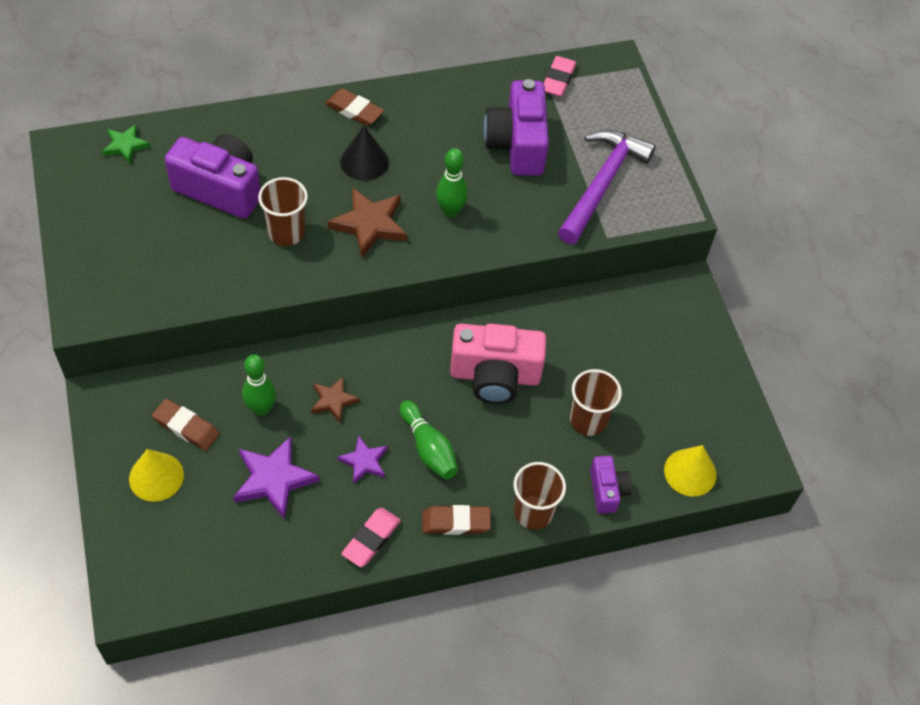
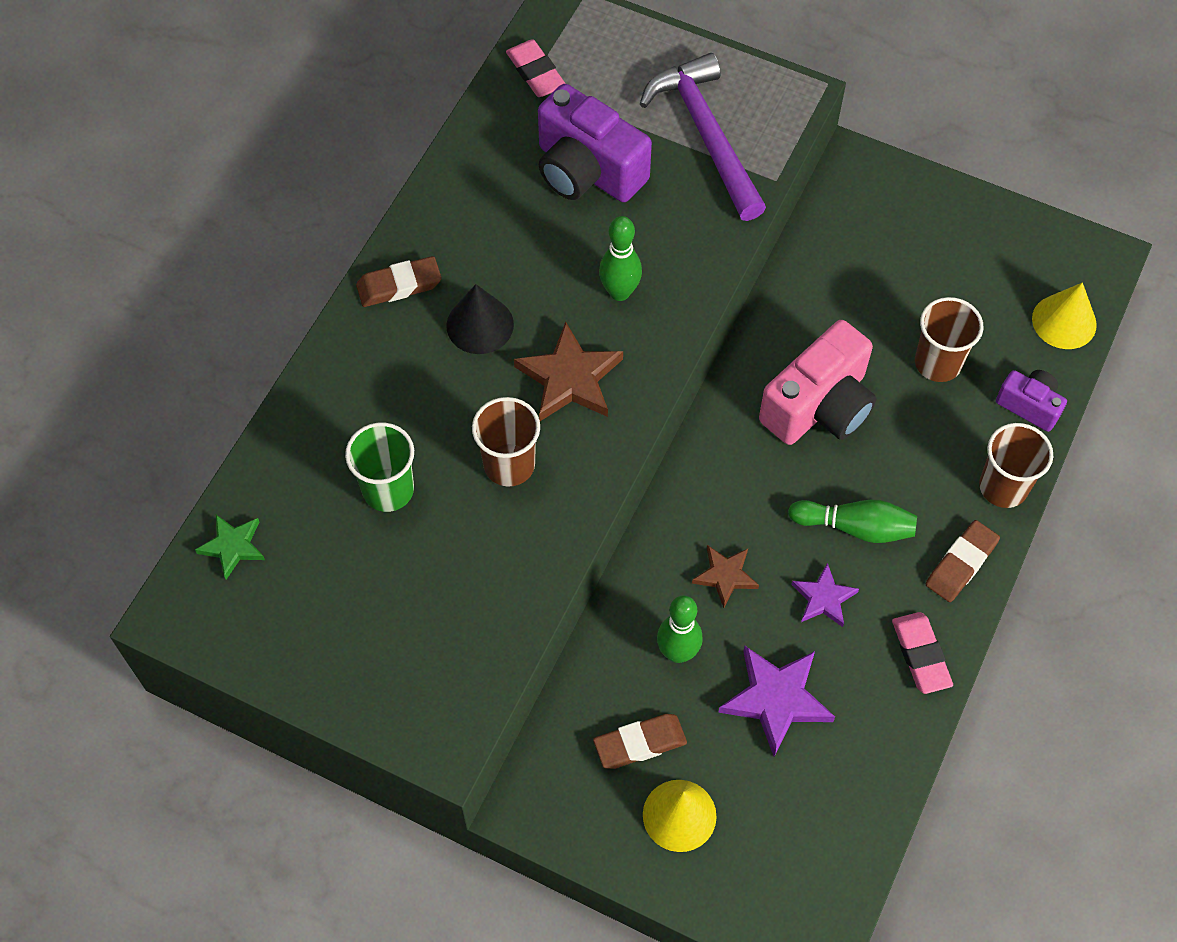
camera: 45 degrees left, 5 degrees up
purple camera [165,134,260,219] -> green cup [345,423,414,512]

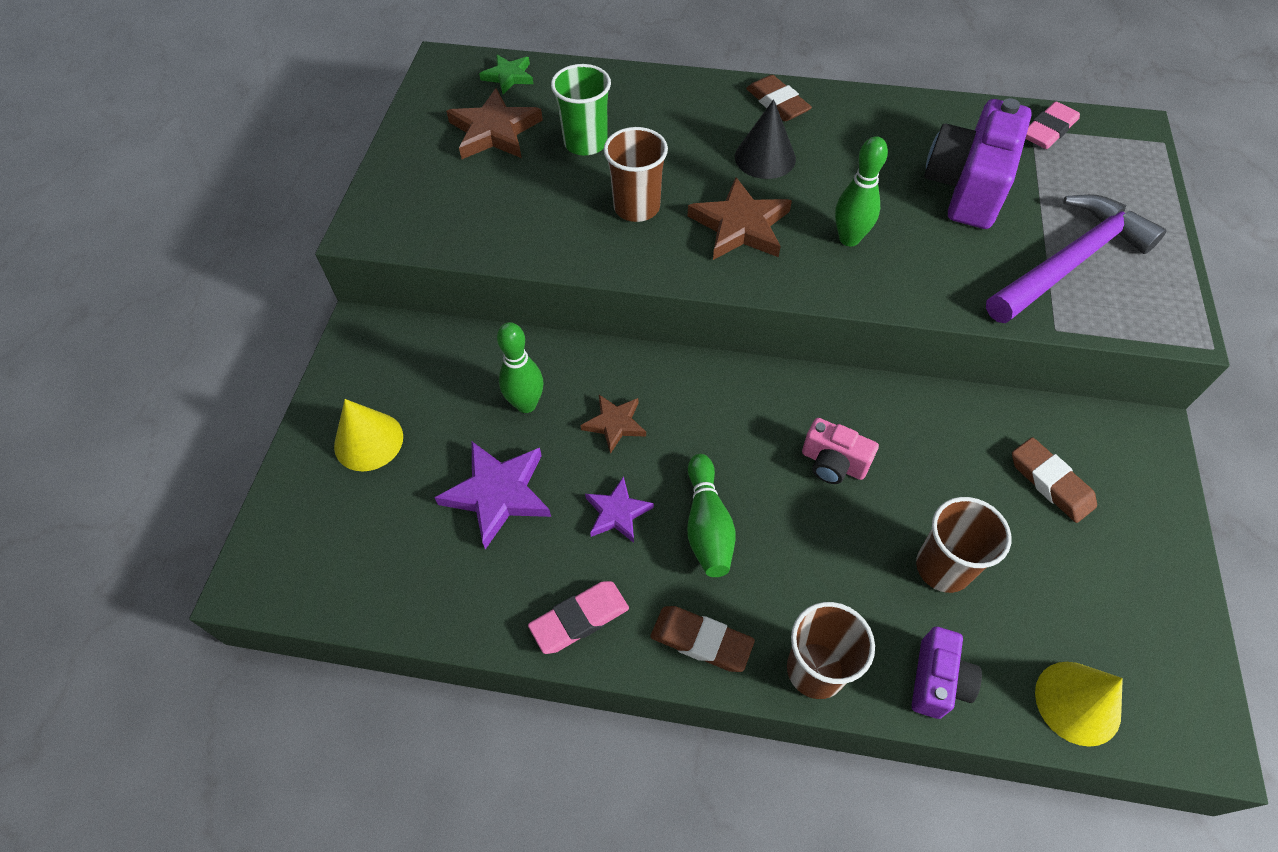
camera: 75 degrees right, 5 degrees down
brown eraser [593,714,687,769] -> brown eraser moved to [1012,437,1097,523]
pink camera [759,320,877,445] -> pink camera [802,418,879,484], size x0.53
none -> brown star [446,88,543,159]

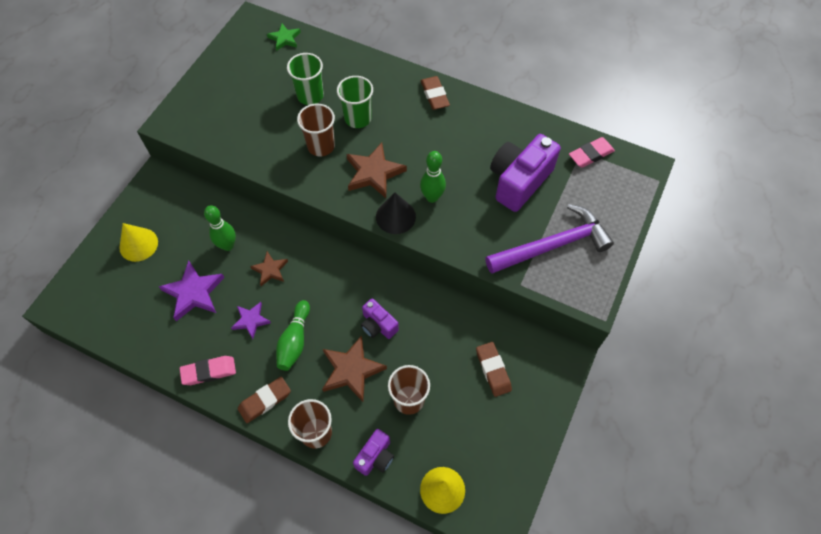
camera: 15 degrees right, 5 degrees up
brown star [446,88,543,159] -> brown star moved to [322,335,387,402]
brown eraser [650,606,755,672] -> brown eraser turned 75 degrees counterclockwise [238,377,291,423]
black cone [735,99,796,179] -> black cone moved to [376,192,416,234]
pink camera [802,418,879,484] -> purple camera [361,298,399,339]
none -> green cup [337,76,373,128]

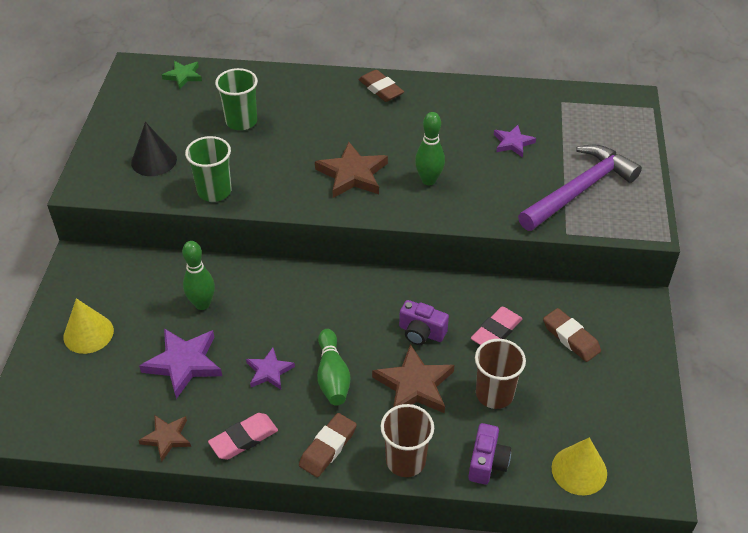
camera: 20 degrees left, 15 degrees down
brown star [250,252,288,286] -> brown star moved to [138,415,191,462]
brown cup [297,103,335,157] -> none
green cup [337,76,373,128] -> green cup moved to [185,136,232,202]
black cone [376,192,416,234] -> black cone moved to [131,122,177,176]
purple camera [490,134,561,212] -> purple star [494,125,536,157]
pink eraser [569,137,615,168] -> pink eraser moved to [471,307,523,345]

